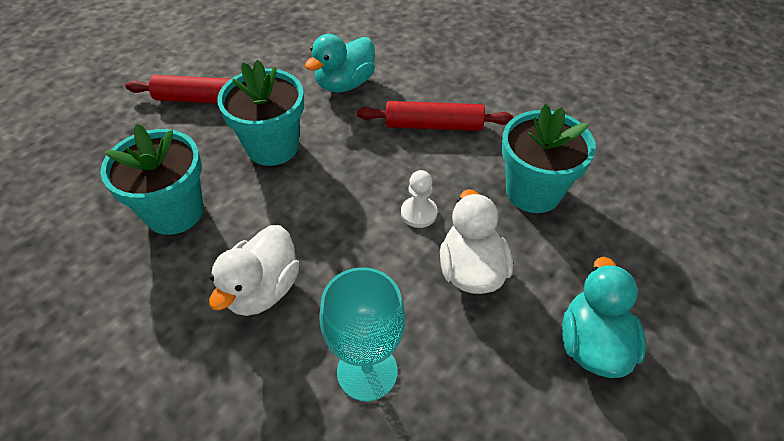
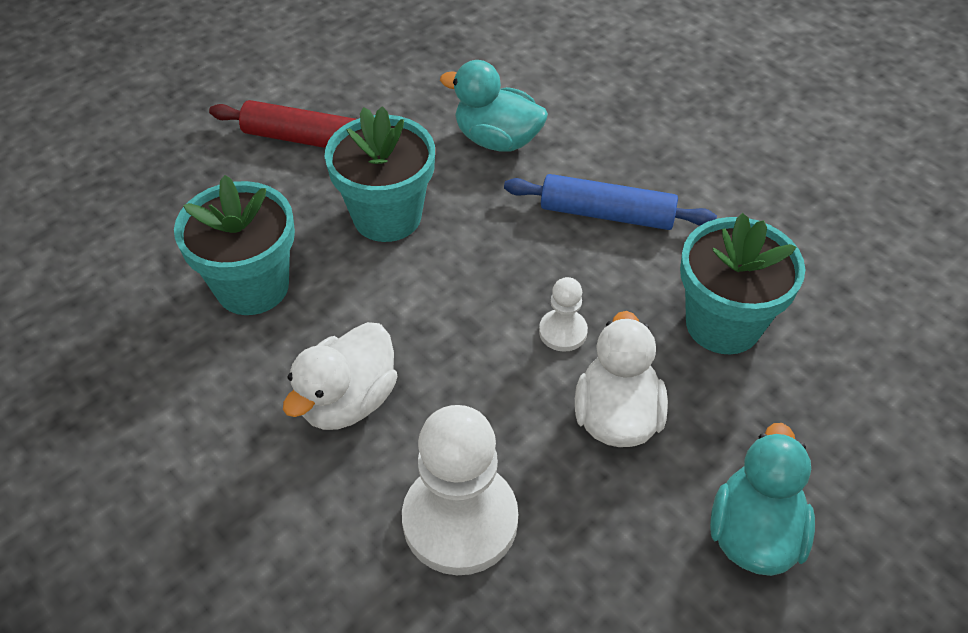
camera: 10 degrees right, 0 degrees up
turquoise duck [305,34,375,93] -> turquoise duck turned 60 degrees clockwise [440,60,548,152]
turquoise goblet [319,267,405,402] -> white pawn [402,405,518,575]
red rolling pin [357,101,514,131] -> blue rolling pin [504,174,717,230]

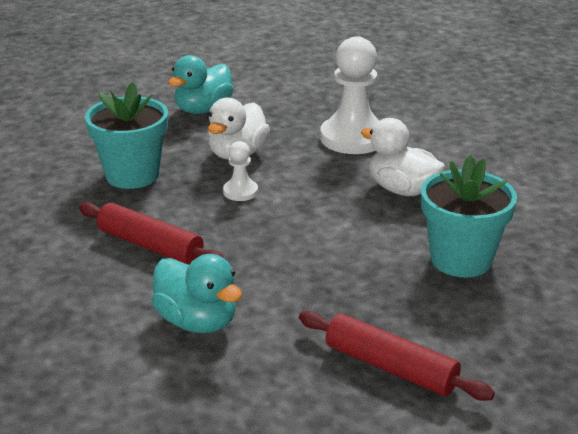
camera: 160 degrees left, 20 degrees down
white duck [283,322,397,430] -> white duck turned 105 degrees counterclockwise [361,118,445,196]
turquoise flower pot [325,106,435,242] -> none
blue rolling pin [504,174,717,230] -> red rolling pin [79,202,226,265]

